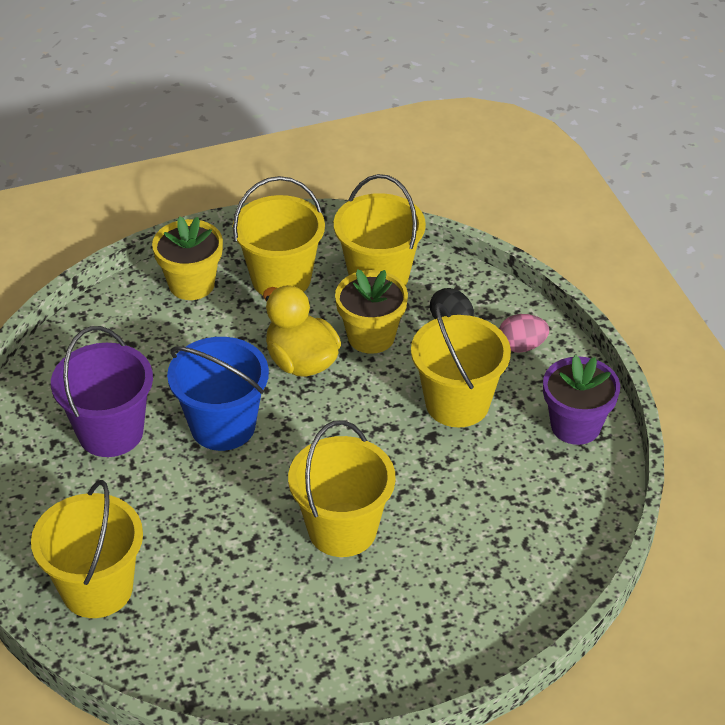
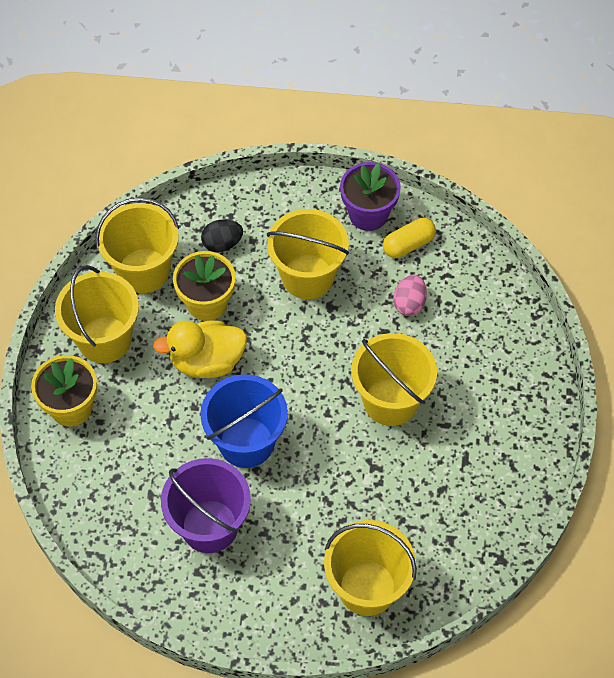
camera: 65 degrees left, 15 degrees up
pink egg [499,314,549,353] -> pink egg moved to [393,275,427,316]
none -> yellow capsule [383,218,436,258]

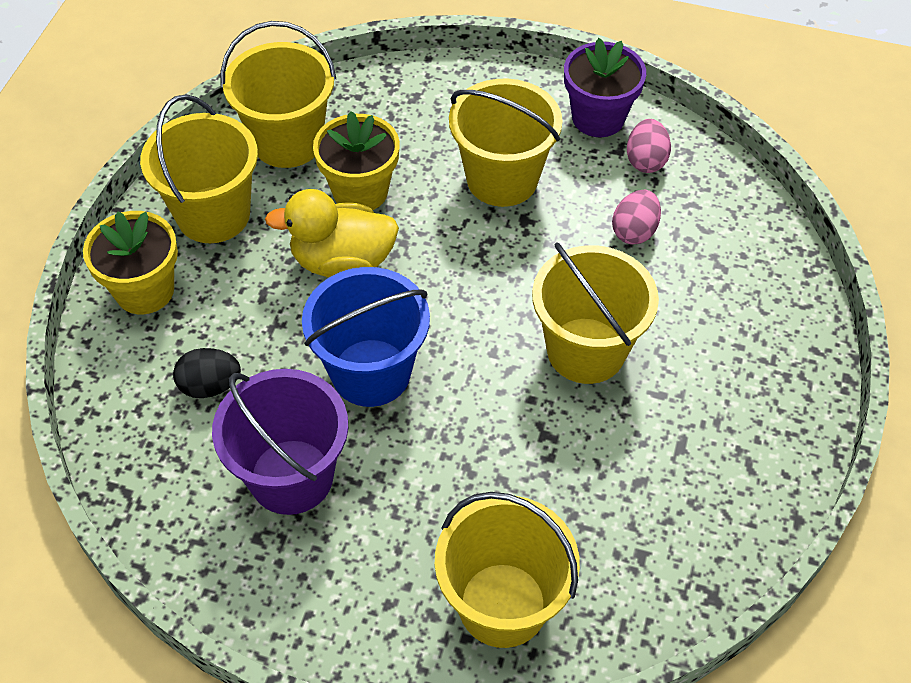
camera: 10 degrees right, 5 degrees down
black egg [201,219,243,252] -> black egg moved to [173,348,241,398]
yellow capsule [383,218,436,258] -> pink egg [627,119,671,173]

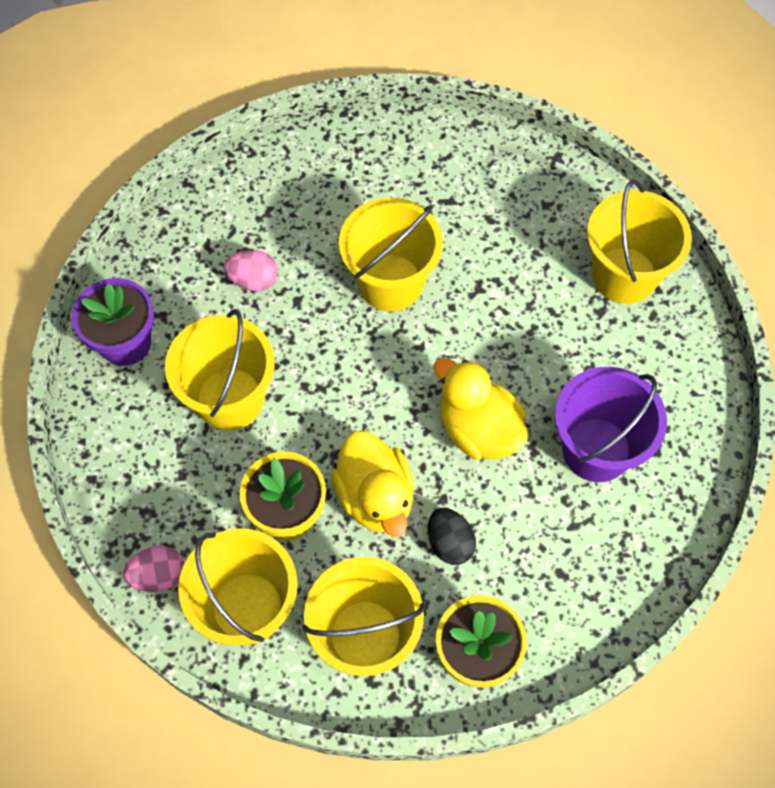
camera: 110 degrees left, 10 degrees up
black egg [173,348,241,398] -> black egg moved to [428,508,476,565]
blue bucket [302,267,430,407] -> yellow duck [434,358,528,459]
pink egg [627,119,671,173] -> pink egg moved to [123,546,184,592]

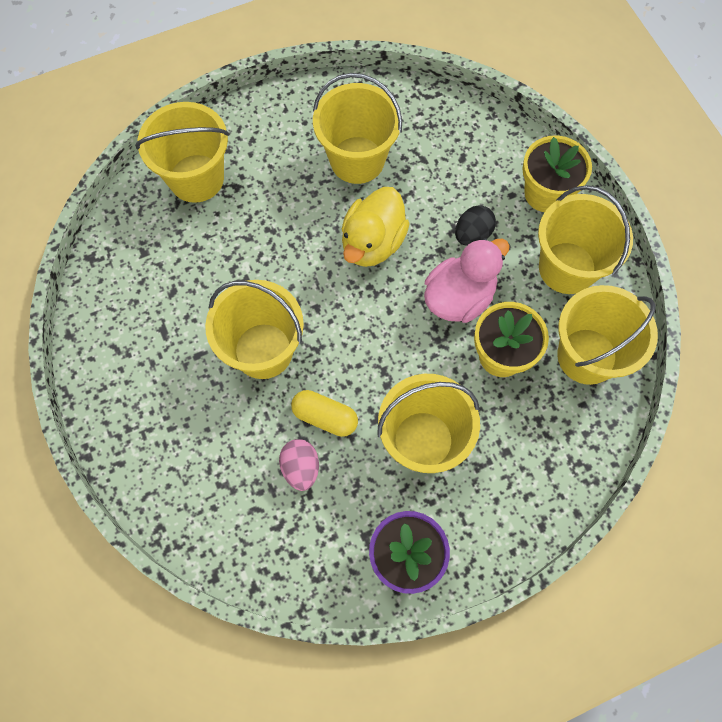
camera: 110 degrees left, 5 degrees up
pink egg [123,546,184,592] -> none
yellow duck [331,431,414,537] -> pink duck [424,238,510,323]
purple bucket [555,367,667,482] -> yellow bucket [313,73,402,184]
none -> yellow capsule [291,390,358,437]

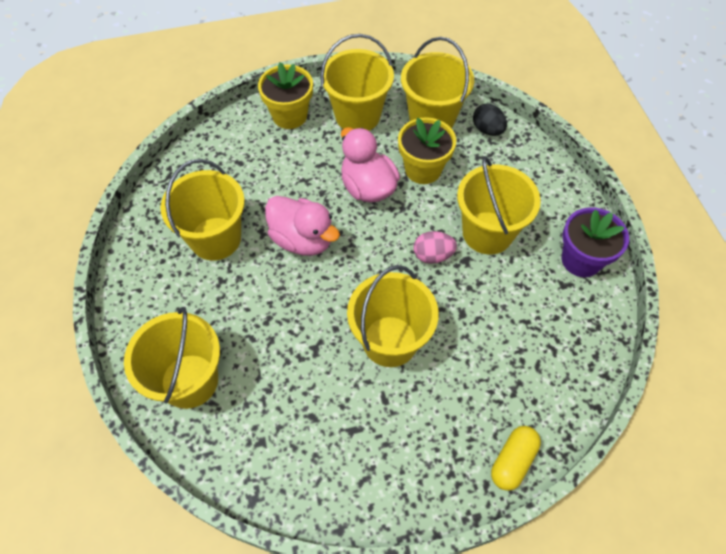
camera: 80 degrees left, 10 degrees down
pink egg [279,439,319,491] -> pink egg moved to [414,231,457,264]
yellow capsule [291,390,358,437] -> yellow capsule moved to [491,426,541,491]
yellow duck [342,187,410,267] -> pink duck [265,196,340,256]
black egg [455,205,496,246] -> black egg moved to [473,103,507,136]

